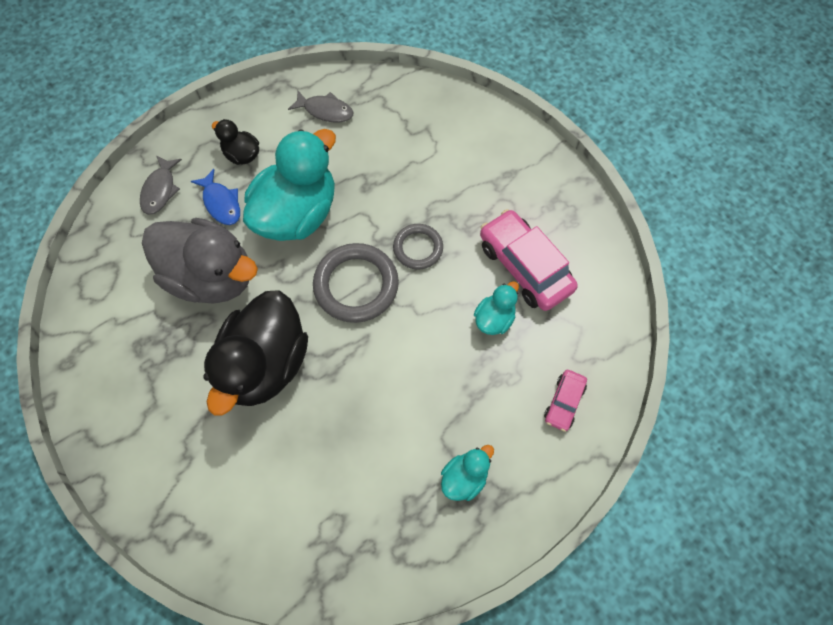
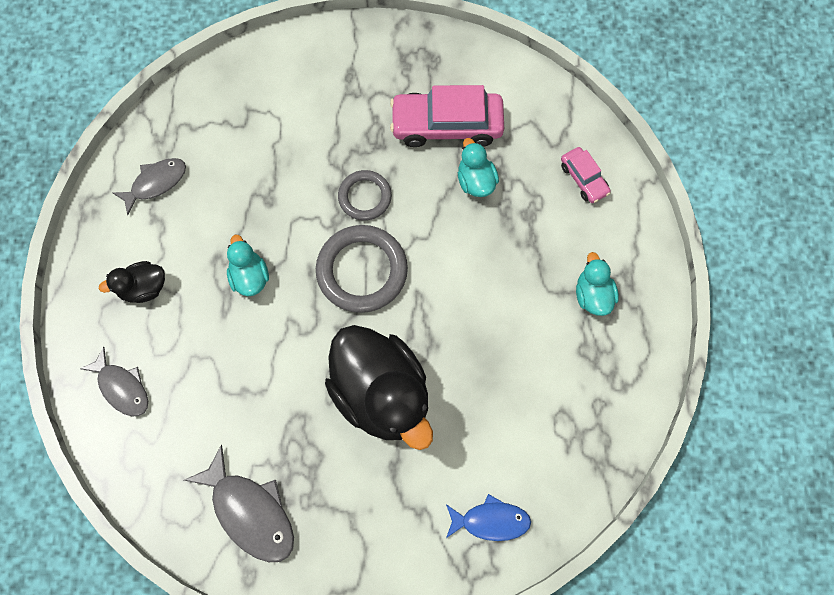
camera: 55 degrees left, 5 degrees up
grey duck [142,218,258,304] -> none
blue fish [190,169,240,225] -> blue fish moved to [446,494,531,541]
turquoise duck [243,129,336,241] -> turquoise duck [227,235,269,296], size x0.46
none -> grey fish [184,445,294,562]

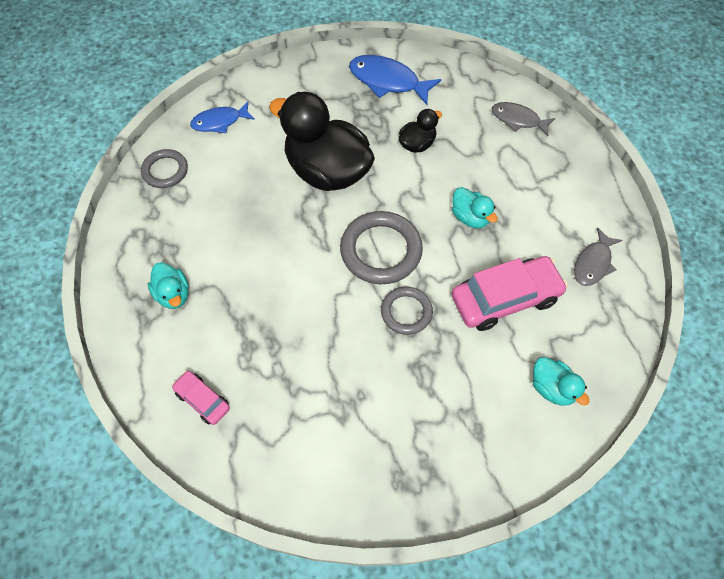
camera: 160 degrees right, 10 degrees down
black duck [99,261,165,303] -> black duck moved to [399,109,442,153]
grey fish [184,445,294,562] -> blue fish [349,55,441,105]
pink car [390,85,504,147] -> pink car moved to [452,256,568,331]
turquoise duck [458,138,499,197] -> turquoise duck moved to [533,357,590,406]
none -> grey ring [141,149,188,188]

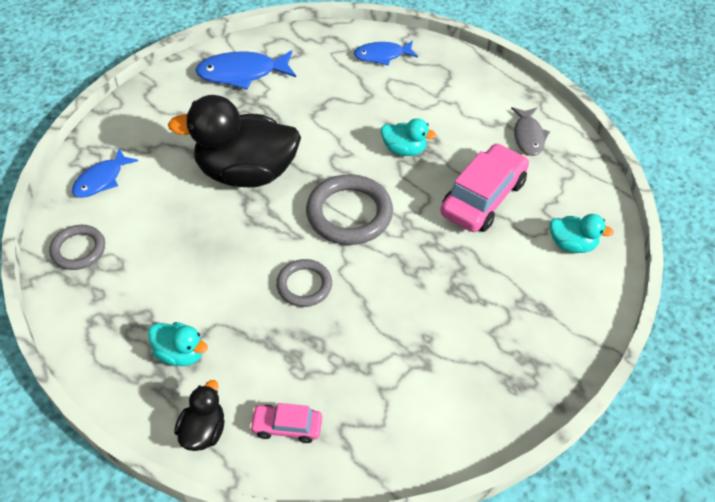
camera: 35 degrees left, 10 degrees down
grey ring [381,287,433,335] -> grey ring moved to [276,259,332,307]
black duck [399,109,442,153] -> black duck moved to [174,380,225,451]
grey fish [492,102,555,136] -> blue fish [354,40,418,66]

